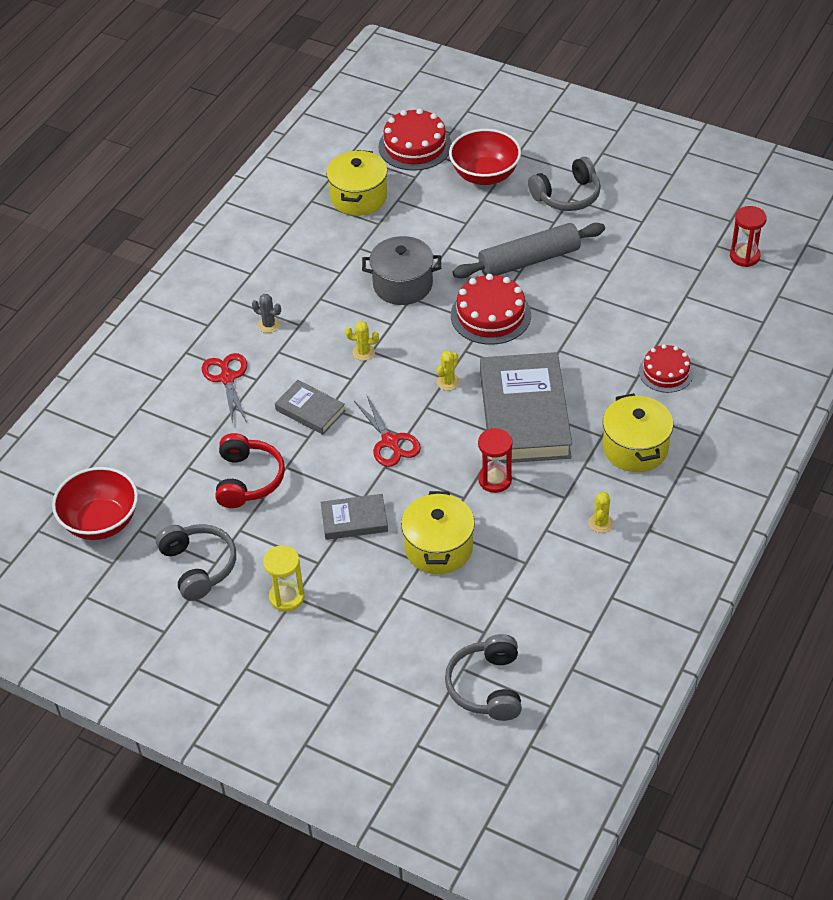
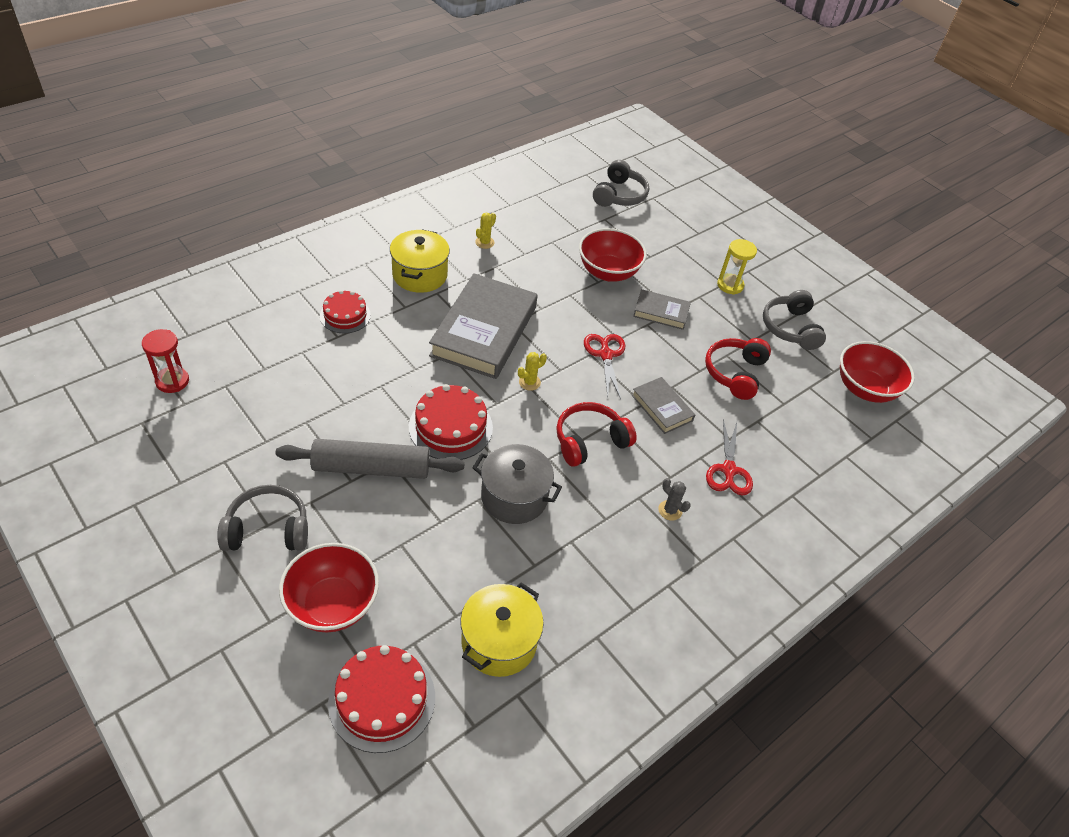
camera: 165 degrees left, 0 degrees up
yellow cactus [345,321,379,361] -> red headphones [556,402,637,467]
yellow pot [401,491,475,574] -> red bowl [579,228,647,282]
red hourglass [478,428,513,493] -> none

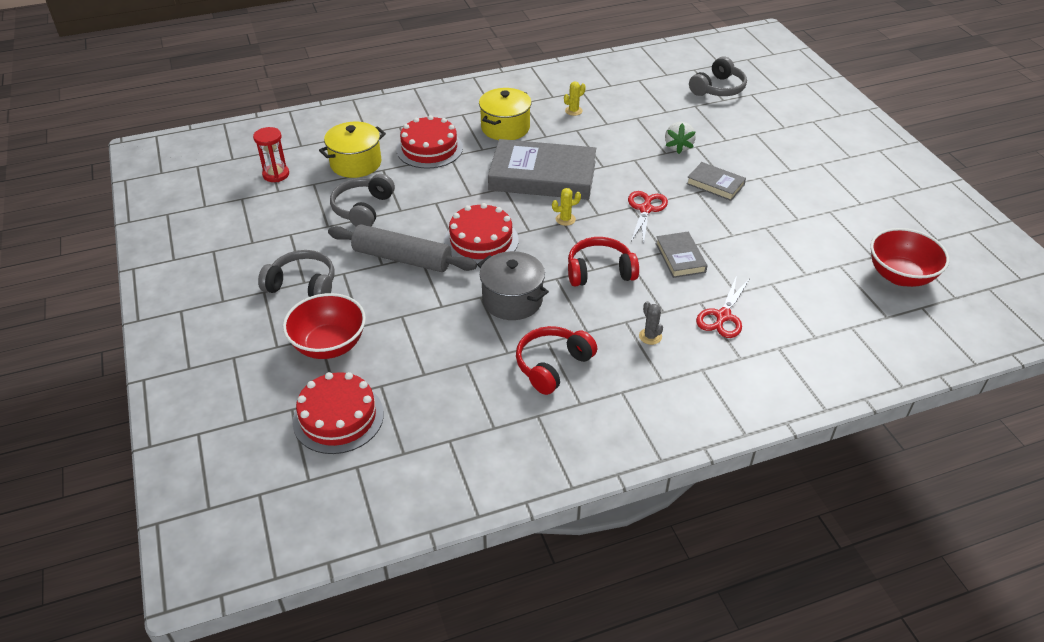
camera: 25 degrees right, 5 degrees down
red cake [320,290,371,333] -> red cake [396,115,463,169], size x1.53
grey book [429,273,538,379] -> grey book turned 60 degrees clockwise [488,139,596,200]
yellow pot [460,583,544,677] -> yellow pot moved to [319,122,386,178]
red bowl [579,228,647,282] -> white strawberry [665,122,696,154]
red headphones [705,338,771,400] -> red headphones moved to [516,326,597,395]
yellow hourglass [717,239,757,295] -> none
grey headphones [763,290,826,350] -> grey headphones moved to [330,174,395,227]

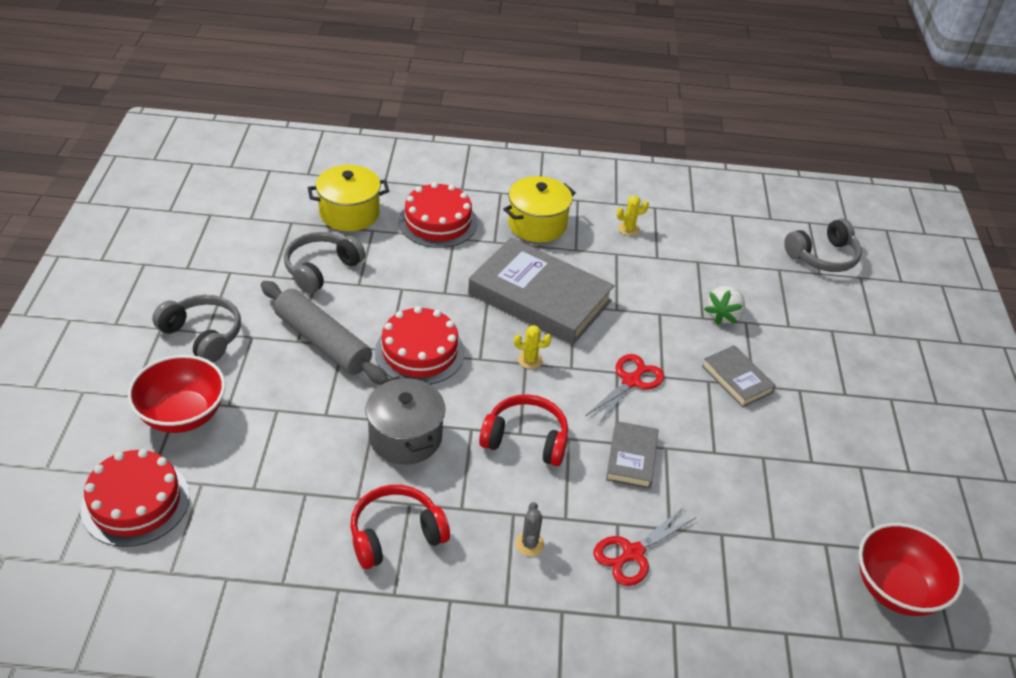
camera: 20 degrees right, 0 degrees up
red hourglass [253,127,289,182] -> none

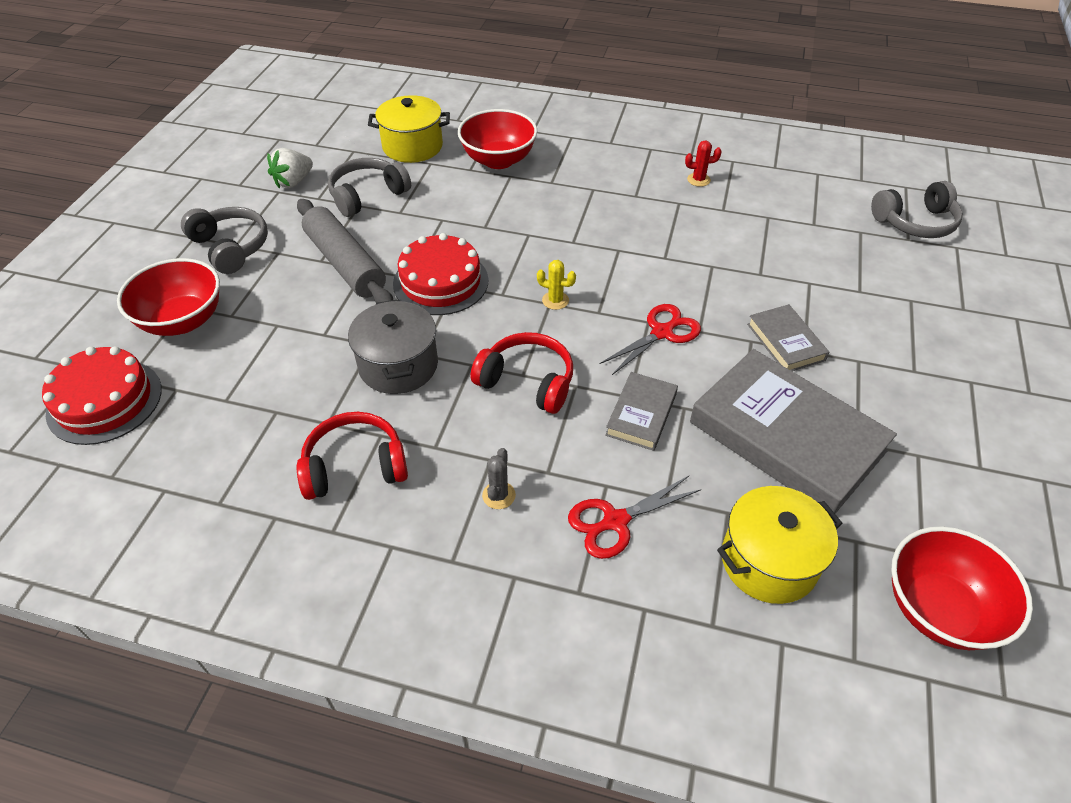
camera: 15 degrees right, 5 degrees up
red cake [399,182,477,248] -> red bowl [458,109,537,169]
grey book [468,238,615,345] -> grey book moved to [690,349,897,514]
yellow pot [503,176,576,243] -> yellow pot moved to [717,486,842,604]
yellow cactus [617,196,649,236] -> red cactus [685,140,722,187]
white strawberry [704,286,745,325] -> white strawberry moved to [267,148,313,189]

